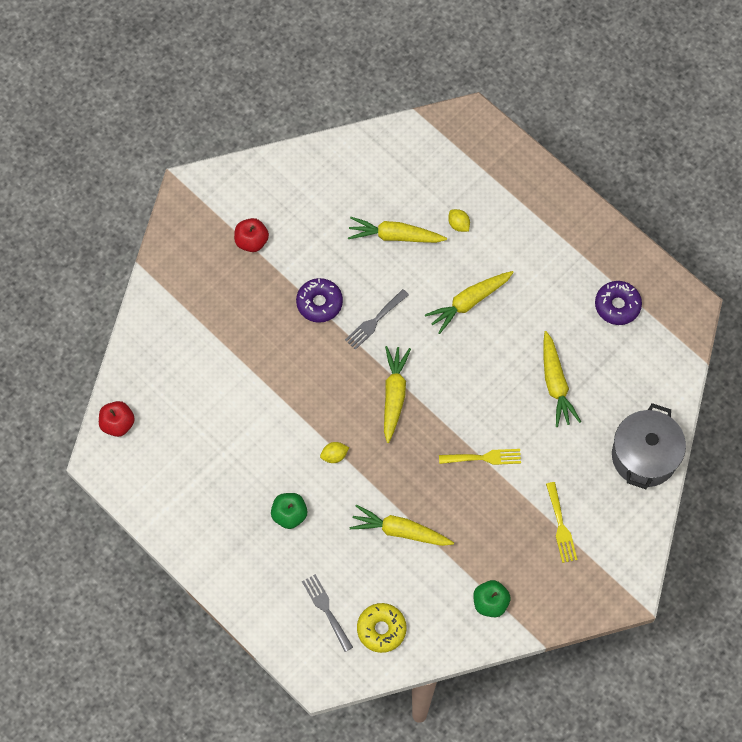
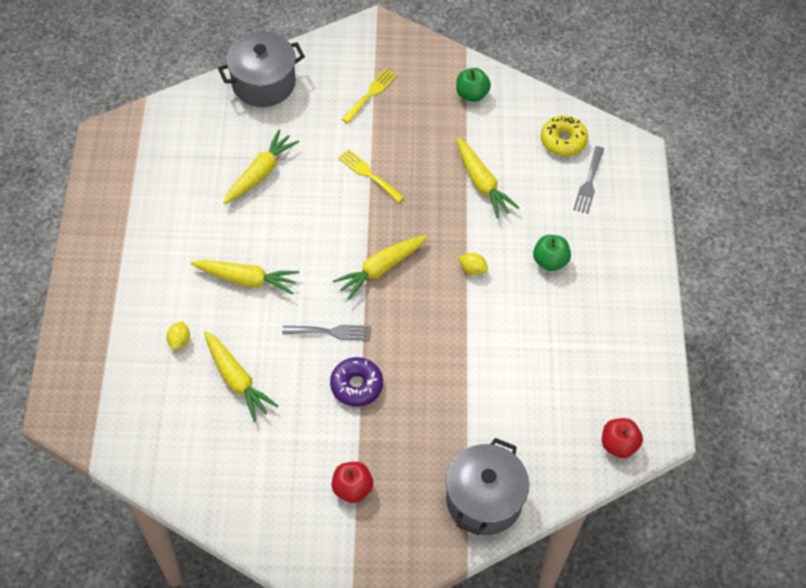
camera: 135 degrees left, 10 degrees down
purple donut [595,281,642,325] -> none
none -> grey pot [446,438,529,535]

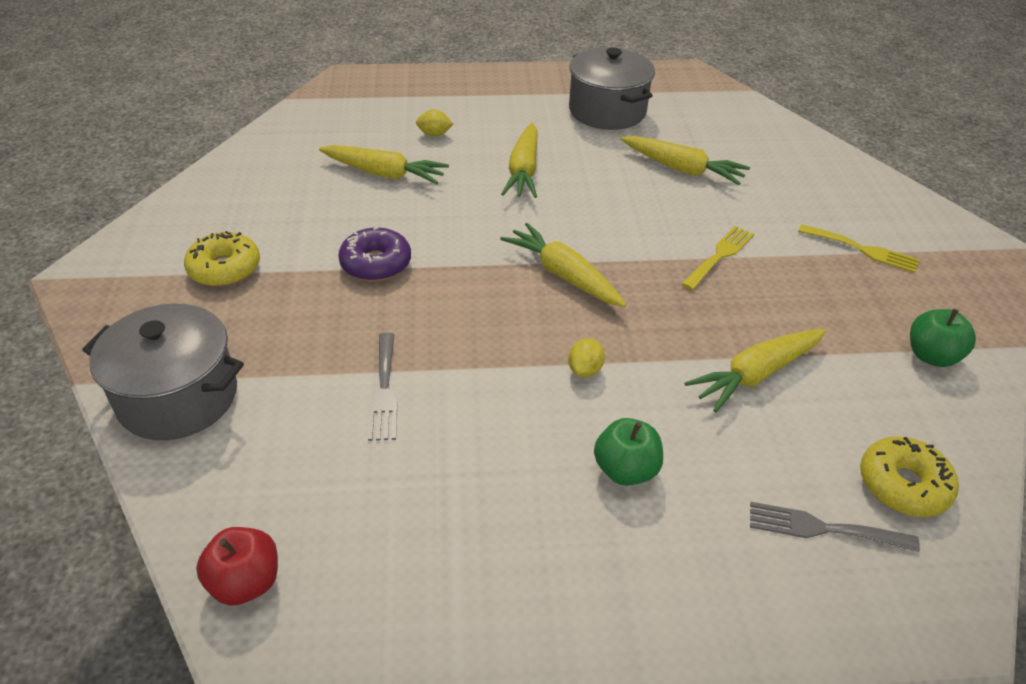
camera: 85 degrees right, 15 degrees down
yellow carrot [204,331,278,422] -> yellow carrot turned 120 degrees counterclockwise [319,145,449,184]
grey pot [218,32,305,107] -> grey pot moved to [569,48,655,130]
grey fork [282,325,371,341] -> grey fork moved to [368,333,397,441]
red apple [332,462,373,503] -> yellow donut [184,231,260,287]

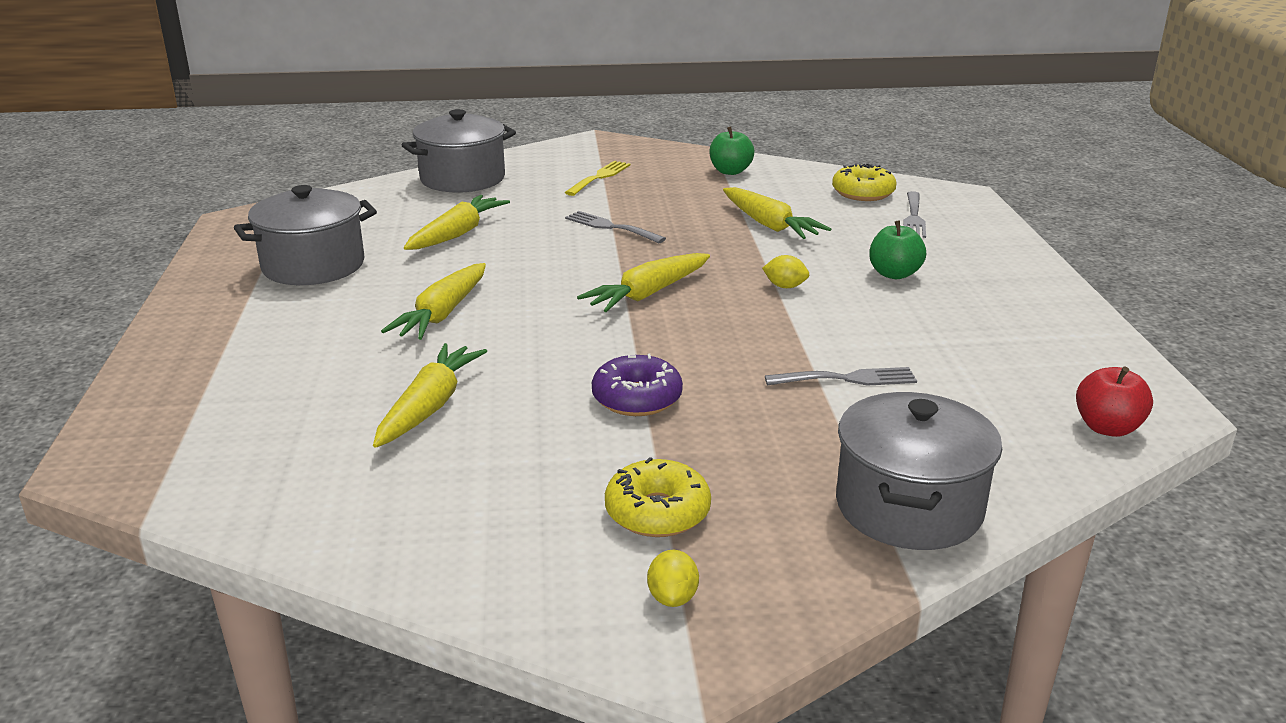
camera: 90 degrees left, 15 degrees down
yellow lemon [416,110,453,137] -> yellow lemon moved to [647,550,699,607]
yellow carrot [501,123,538,198] -> yellow carrot turned 105 degrees clockwise [381,263,486,340]
yellow fork [681,226,754,290] -> grey fork [565,211,666,243]
none -> grey pot [401,109,516,193]

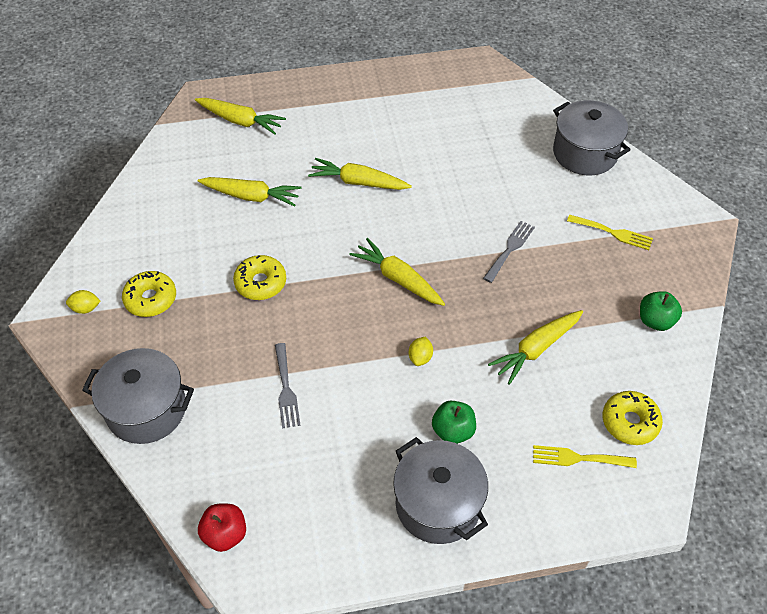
camera: 85 degrees right, 25 degrees up
grey pot [234,185,377,285] -> grey pot moved to [393,437,488,544]
yellow carrot [404,195,510,250] -> yellow carrot moved to [195,98,286,135]
purple donut [592,354,683,416] -> yellow donut [233,255,286,300]
grey fork [903,191,926,238] -> yellow fork [533,445,637,468]

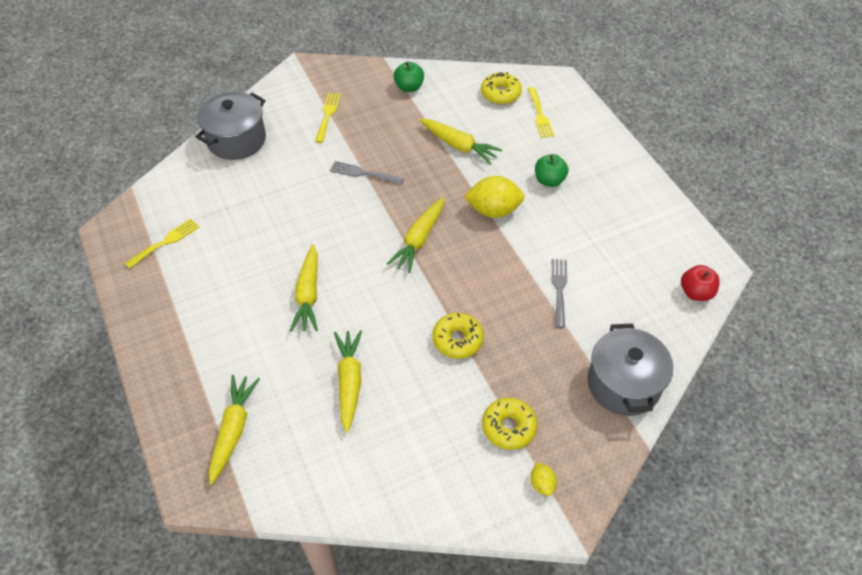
camera: 105 degrees left, 0 degrees up
grey fork [275,343,301,428] -> grey fork turned 60 degrees counterclockwise [552,259,567,328]
grey pot [393,437,488,544] -> none
yellow lemon [409,337,433,366] -> yellow lemon [464,176,524,218], size x2.04
none -> yellow fork [125,218,199,269]

